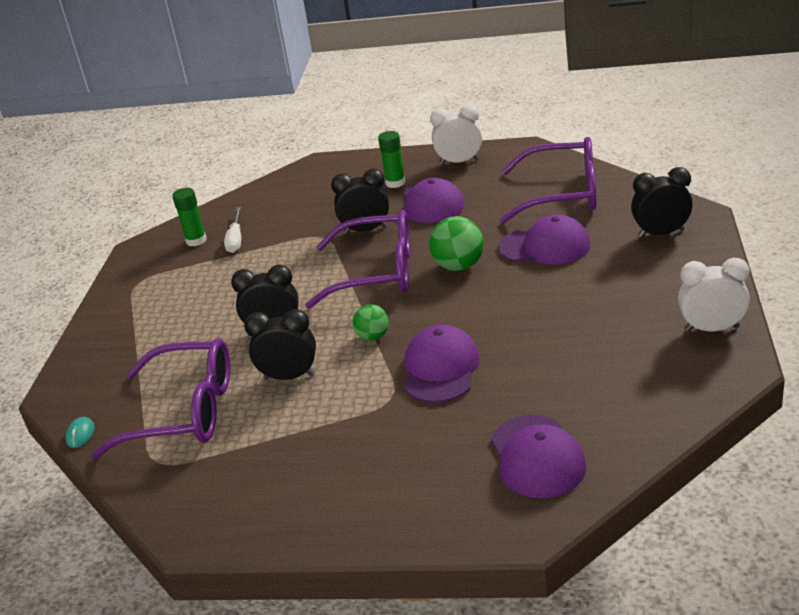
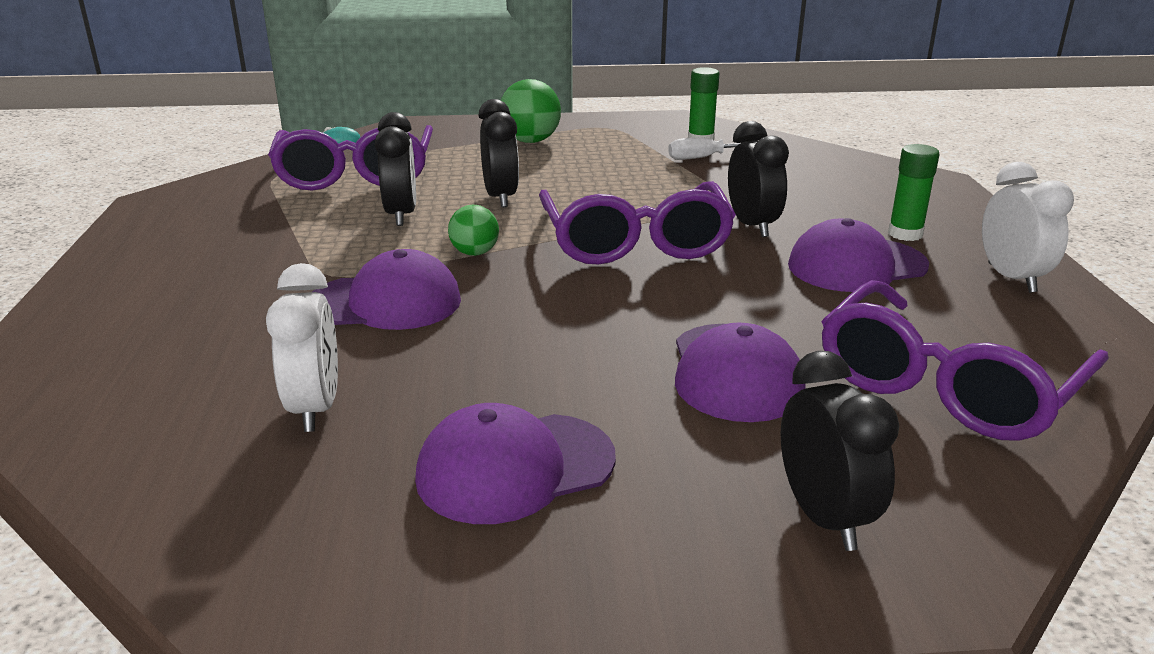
camera: 75 degrees right, 5 degrees down
green ball [429,216,484,271] -> green ball moved to [501,79,561,143]
purple cap [491,415,586,498] -> purple cap moved to [415,403,616,524]
purple glasses [500,137,597,223] -> purple glasses turned 45 degrees clockwise [821,280,1109,441]
white clock [678,258,750,332] -> white clock moved to [266,263,338,432]

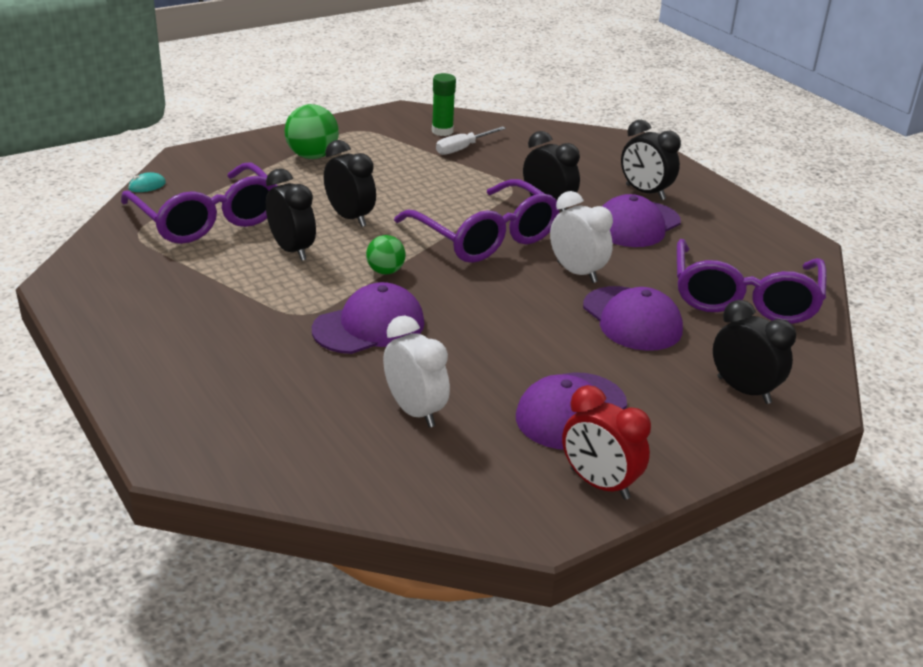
camera: 30 degrees left, 5 degrees up
green glue stick [888,144,940,241] -> black clock [621,120,681,200]
white clock [982,162,1074,293] -> white clock moved to [550,191,613,283]
none -> red clock [562,385,651,500]

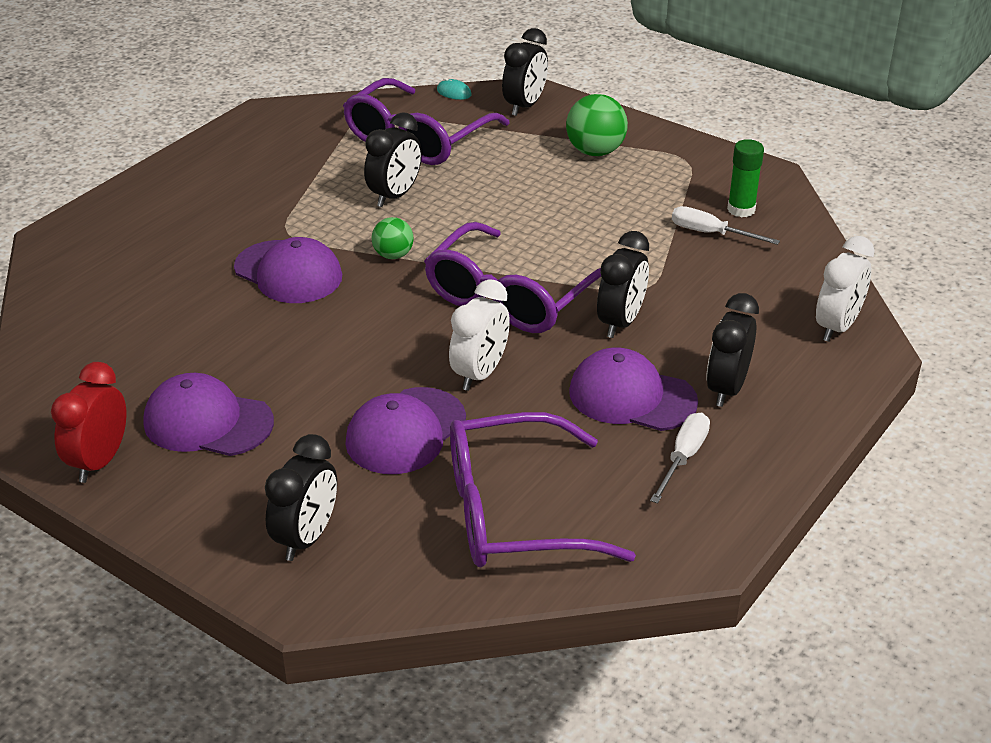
camera: 70 degrees right, 5 degrees up
black clock [324,140,376,227] -> black clock moved to [502,28,548,116]
white clock [383,316,450,428] -> white clock moved to [816,236,875,342]
none -> white screwdriver [650,413,710,503]

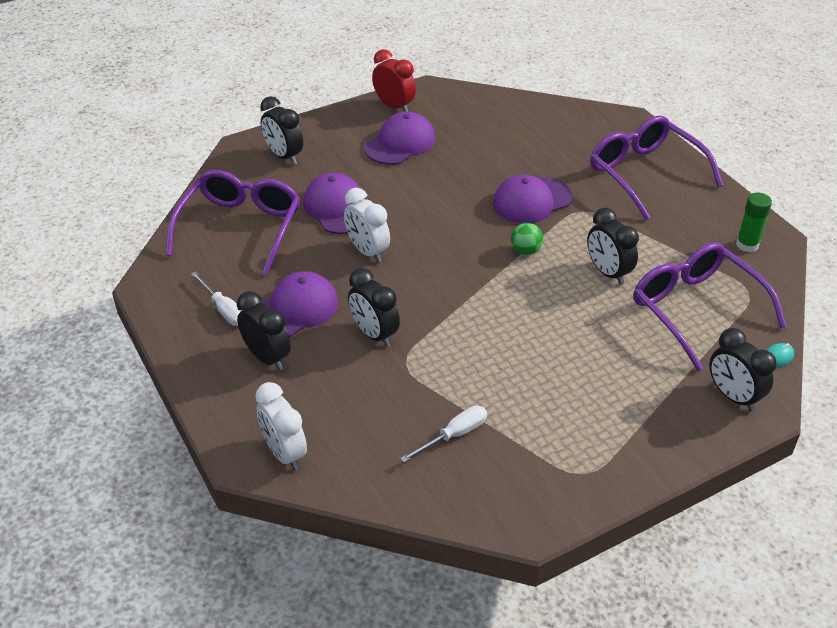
camera: 115 degrees right, 5 degrees up
purple glasses [424,222,601,333] -> purple glasses moved to [590,116,723,220]
green ball [566,94,628,156] -> none
green glue stick [727,139,764,218] -> green glue stick moved to [736,193,772,252]

